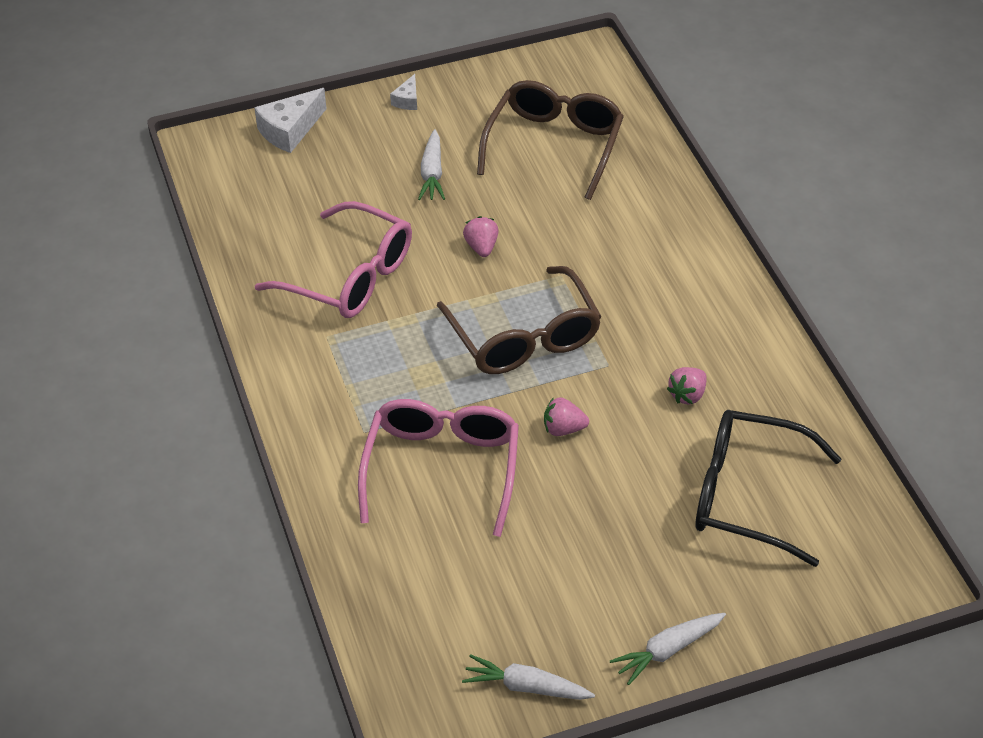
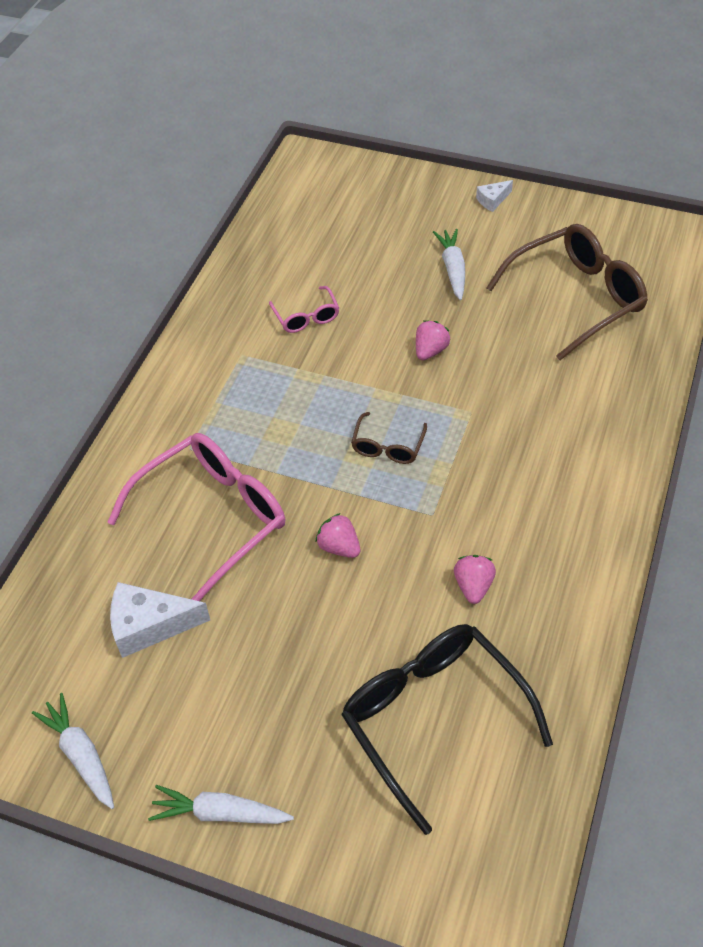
camera: 40 degrees right, 5 degrees up
white cheese [254,88,327,153] -> white cheese moved to [110,582,210,658]
pink glasses [255,201,412,318] -> pink glasses [269,286,339,333], size x0.48
white carrot [418,129,445,200] -> white carrot turned 135 degrees clockwise [433,229,465,300]
brown glasses [437,266,602,374] -> brown glasses [351,412,427,464], size x0.48
pink strawberry [667,367,707,404] -> pink strawberry turned 105 degrees clockwise [454,555,496,604]

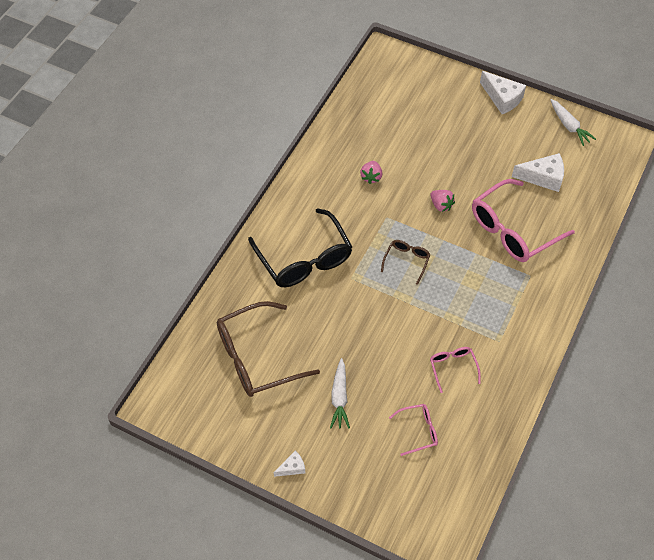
camera: 175 degrees left, 5 degrees up
white carrot [148,785,294,824] -> white cheese [480,71,526,114]
black glasses [341,624,553,835] -> black glasses moved to [248,208,352,287]
pink strawberry [416,320,450,360] -> none
none -> pink glasses [389,404,438,456]

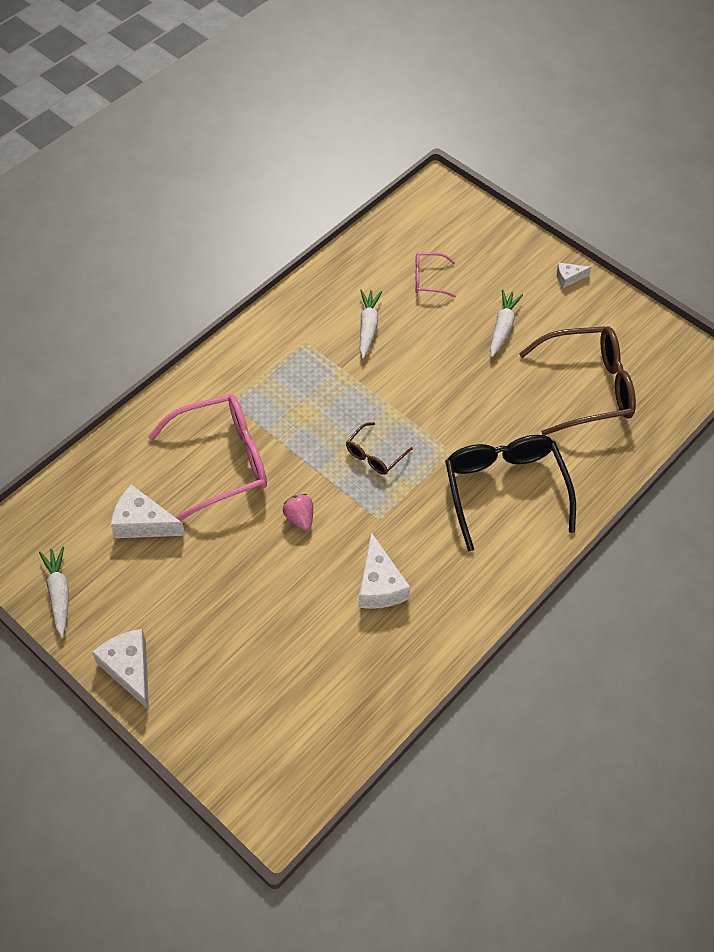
camera: 165 degrees left, 0 degrees up
pink strawberry [360,161,382,184] -> white cheese [359,532,410,609]
pink glasses [430,347,481,393] -> white carrot [360,290,382,359]

